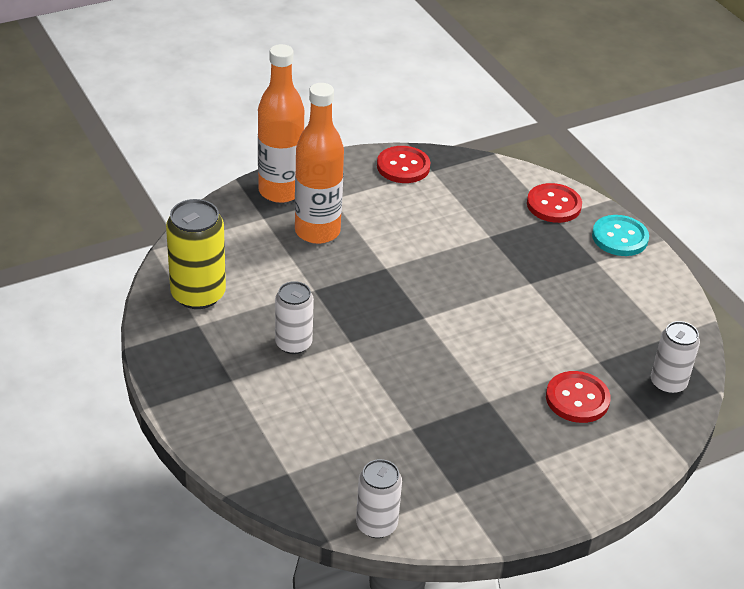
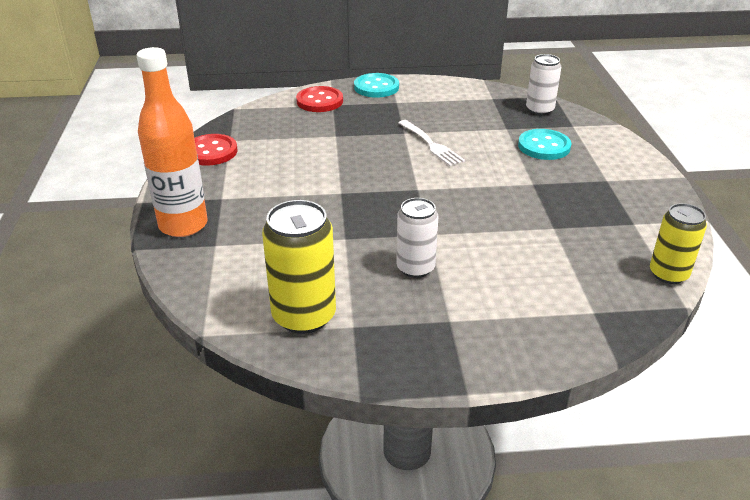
camera: 65 degrees left, 5 degrees down
orange bottle [295,83,344,244] -> none
white can [356,459,402,538] -> yellow can [650,203,707,284]
red button [546,371,611,423] -> turquoise button [518,129,572,160]
none -> white fork [398,120,465,166]

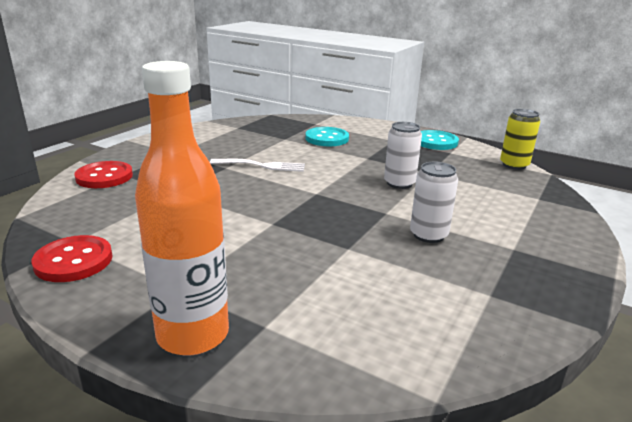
camera: 55 degrees left, 10 degrees down
yellow can [262,200,336,334] -> none
turquoise button [354,73,399,98] -> turquoise button moved to [421,130,459,150]
white can [526,54,561,115] -> white can moved to [384,122,422,189]

